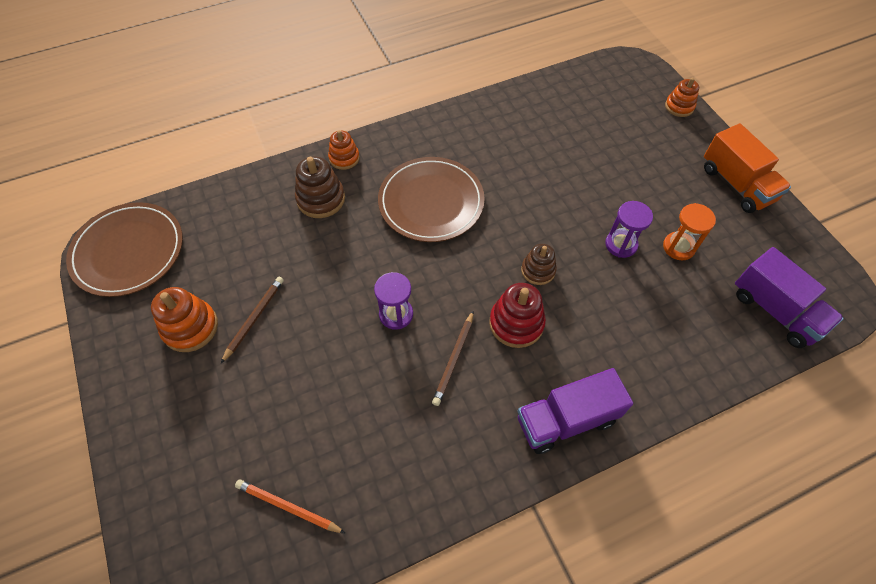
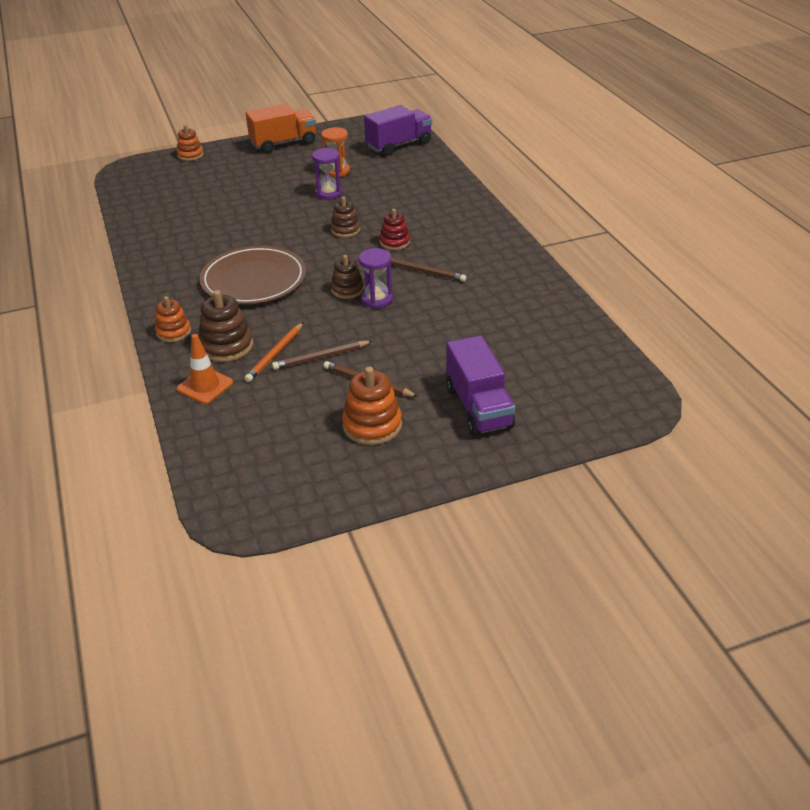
camera: 85 degrees left, 20 degrees down
brown plate [66,202,183,297] -> none
orange pencil [235,479,345,533] -> orange pencil moved to [244,322,304,382]
red stacking toy [489,283,546,348] -> red stacking toy [379,209,410,250], size x0.66
purple truck [517,368,633,454] -> purple truck moved to [446,336,515,436]
none -> orange traffic cone [177,334,233,404]
none -> brown pencil [272,341,373,370]
none -> brown stacking toy [331,255,364,299]

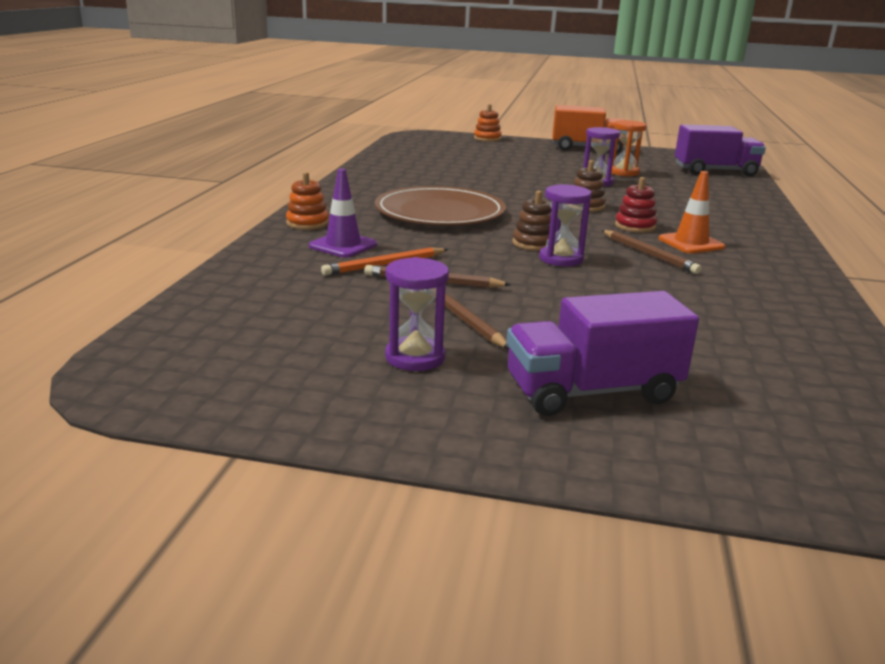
camera: 30 degrees right, 15 degrees down
orange traffic cone [177,334,233,404] -> orange traffic cone moved to [659,171,725,254]
brown stacking toy [199,290,253,362] -> purple traffic cone [309,169,377,258]
orange stacking toy [342,367,402,445] -> purple hourglass [385,257,449,371]
purple truck [446,336,515,436] -> purple truck turned 60 degrees clockwise [507,291,699,416]

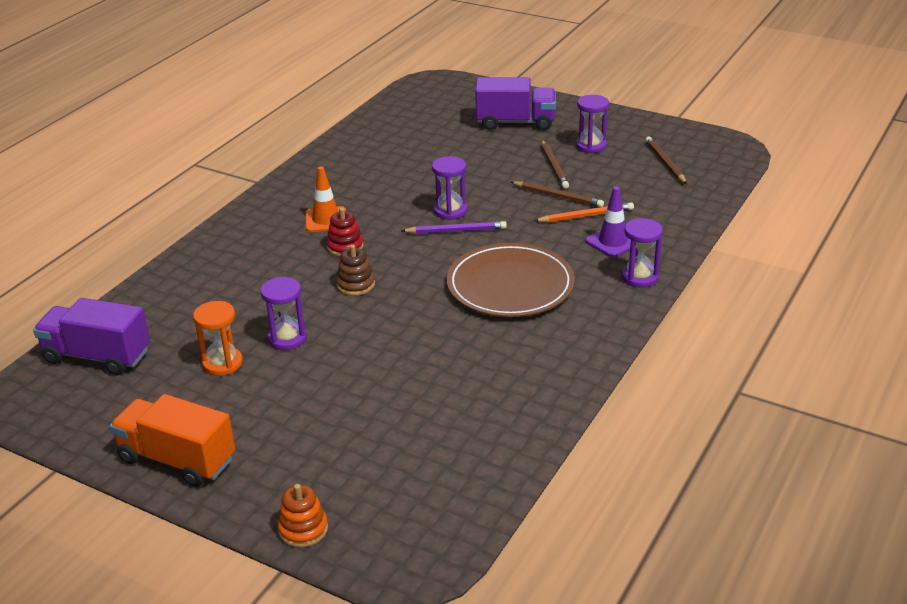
camera: 160 degrees left, 10 degrees up
orange stacking toy [286,172,329,230] -> purple hourglass [622,218,663,288]
brown stacking toy [512,191,552,251] -> purple pencil [401,221,507,234]
brown pencil [601,230,702,274] -> brown pencil moved to [645,137,687,184]

